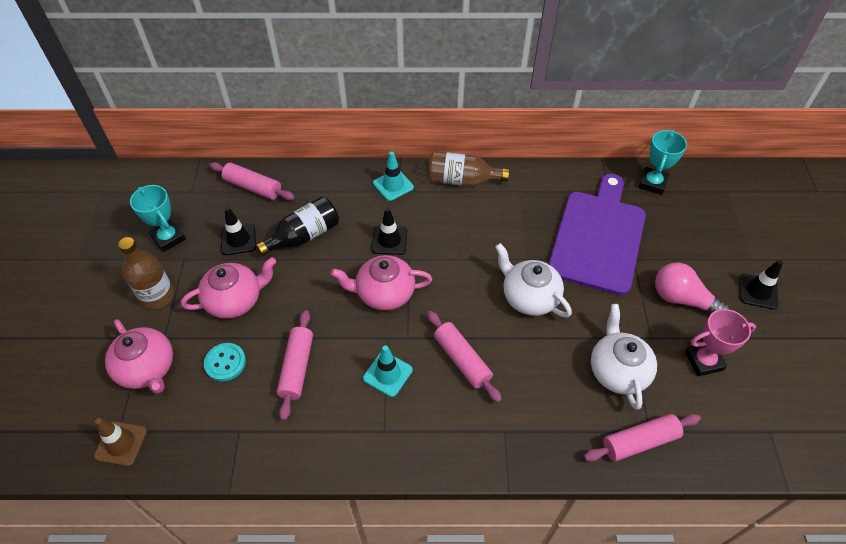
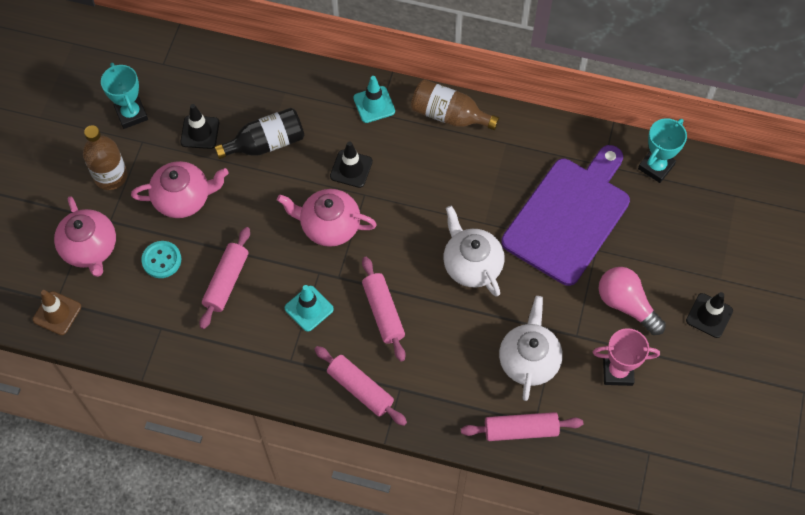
camera: 15 degrees right, 10 degrees up
pink rolling pin [209,162,295,200] -> pink rolling pin moved to [314,346,407,426]

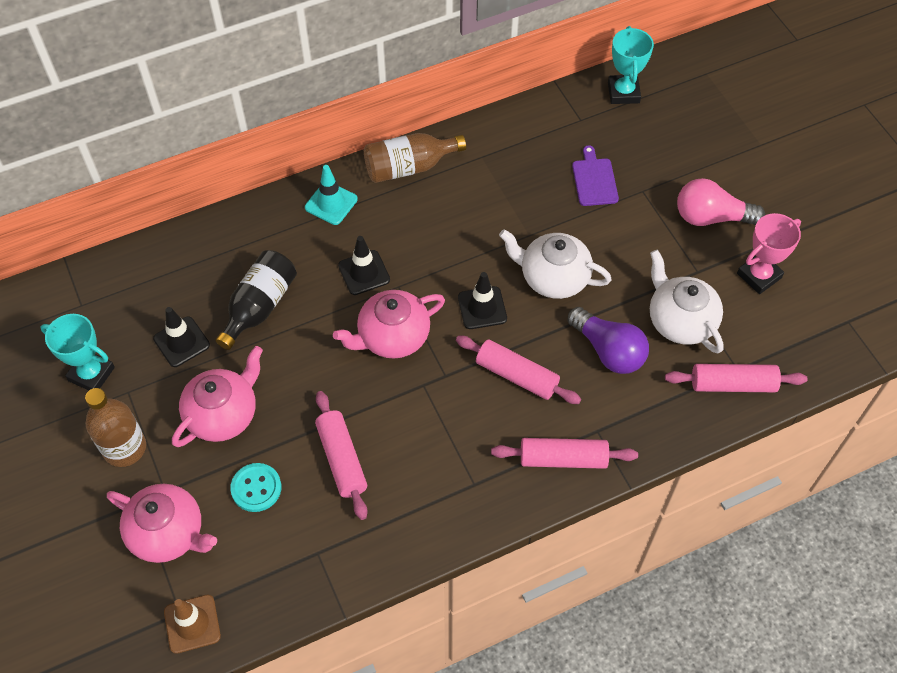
camera: 40 degrees left, 5 degrees down
turquoise traffic cone [285,285,334,332] -> none
pink rolling pin [461,412,583,441] -> pink rolling pin turned 45 degrees clockwise [665,364,808,392]
purple cutting board [501,145,630,286] -> purple cutting board [572,145,619,206], size x0.41
black traffic cone [686,292,733,338] -> black traffic cone moved to [458,272,507,329]
none -> purple light bulb [568,307,649,374]

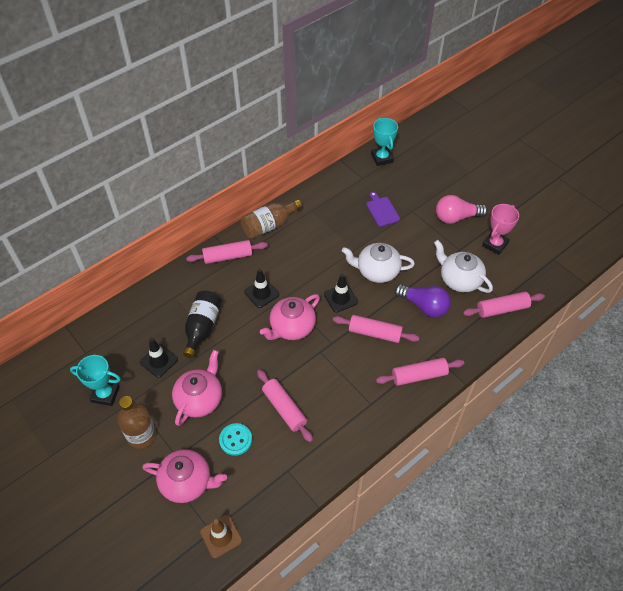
camera: 15 degrees left, 5 degrees down
turquoise traffic cone [305,165,358,225] -> pink rolling pin [186,240,268,264]

